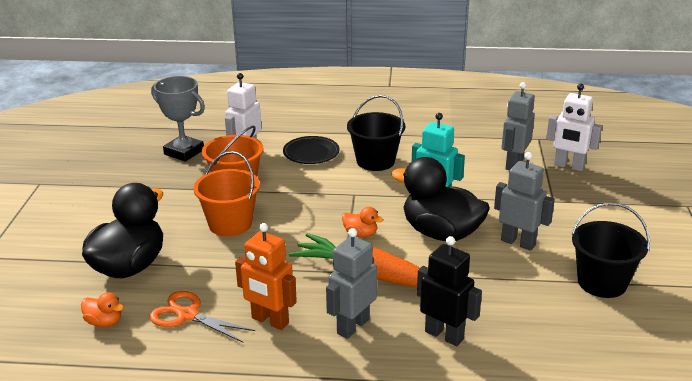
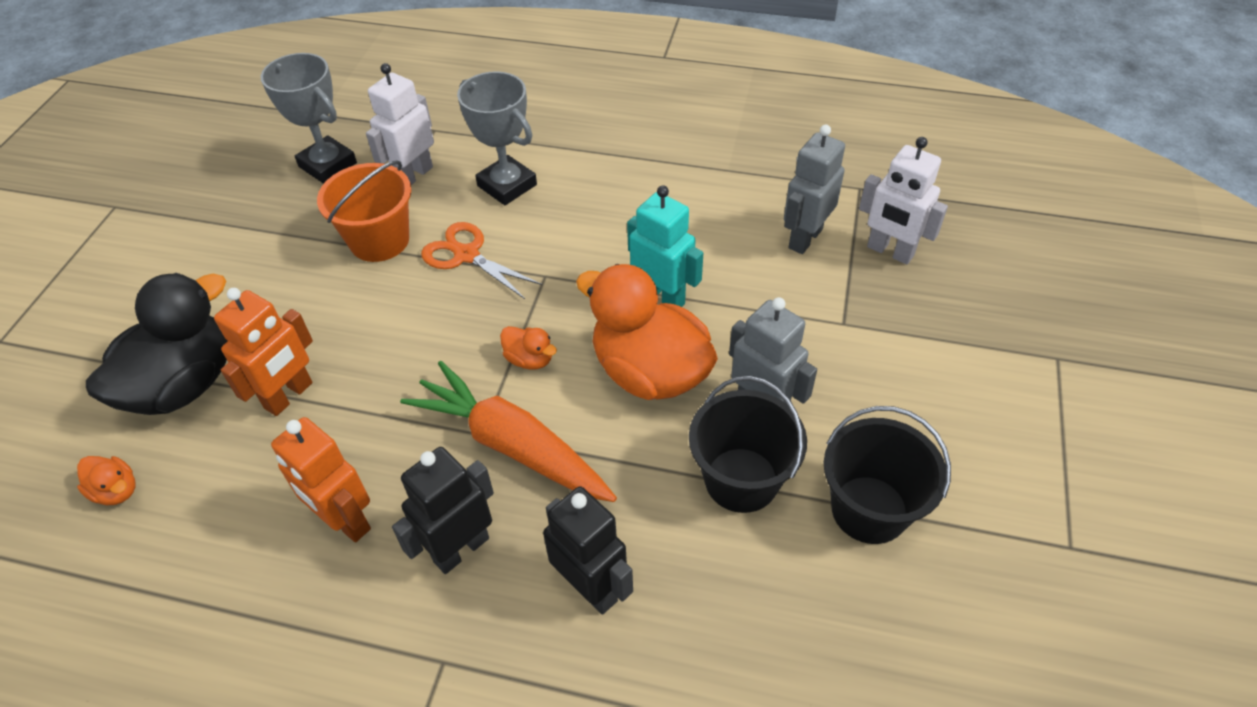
camera: 10 degrees right, 20 degrees up
orange scissors [149,291,255,343] -> orange scissors moved to [421,222,542,299]
orange bucket [193,151,260,236] -> none
black plate [283,136,340,164] -> grey trophy [457,72,537,205]
grey robot [326,228,377,339] -> black robot [392,447,494,574]
black bucket [347,95,405,171] -> black bucket moved to [689,376,807,513]
black duck [391,157,490,241] -> orange duck [576,264,718,400]
none -> orange robot [214,288,313,416]

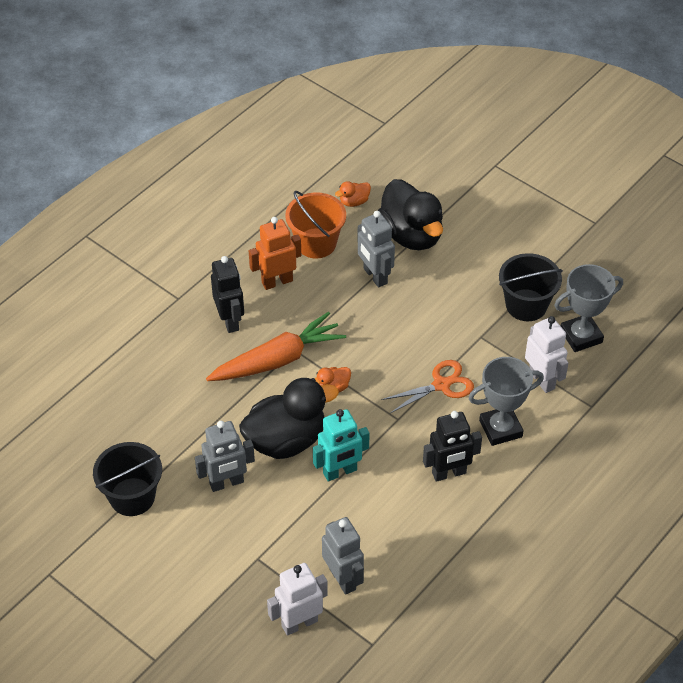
camera: 115 degrees right, 0 degrees up
orange robot [214,288,313,416] -> grey robot [357,211,395,288]
orange bucket [317,160,412,262] -> orange bucket moved to [285,191,346,258]
black robot [543,486,633,615] -> black robot moved to [423,411,482,482]
orange duck [576,264,718,400] -> black duck [239,378,339,459]
black bucket [689,376,807,513] -> black bucket moved to [499,253,563,321]

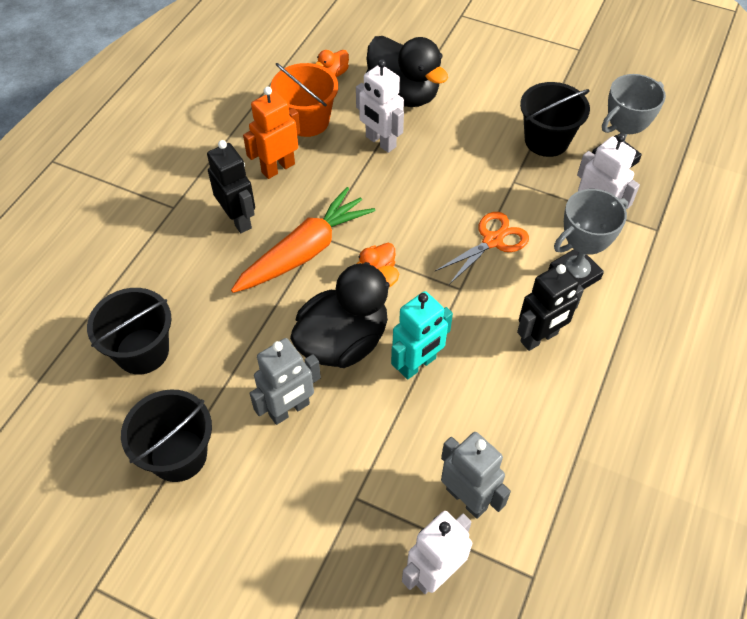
camera: 15 degrees left, 5 degrees up
grey robot [357,211,395,288] -> white robot [356,59,404,153]
none -> black bucket [87,288,172,374]

